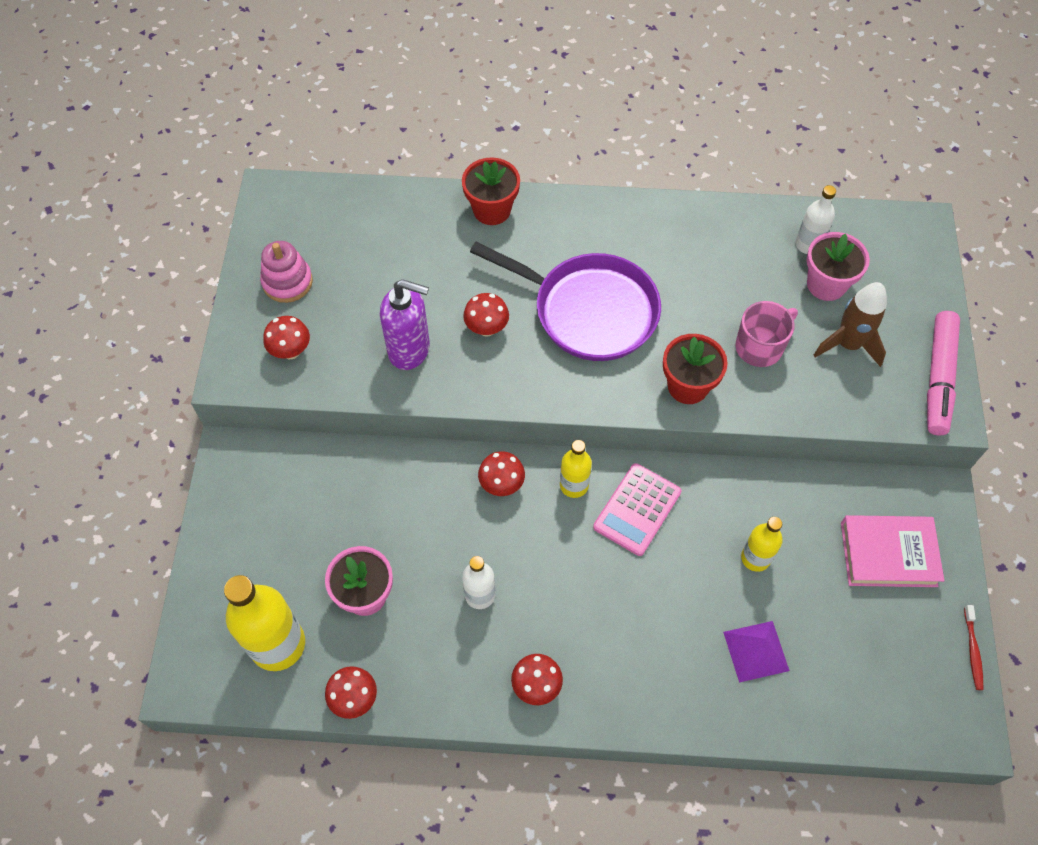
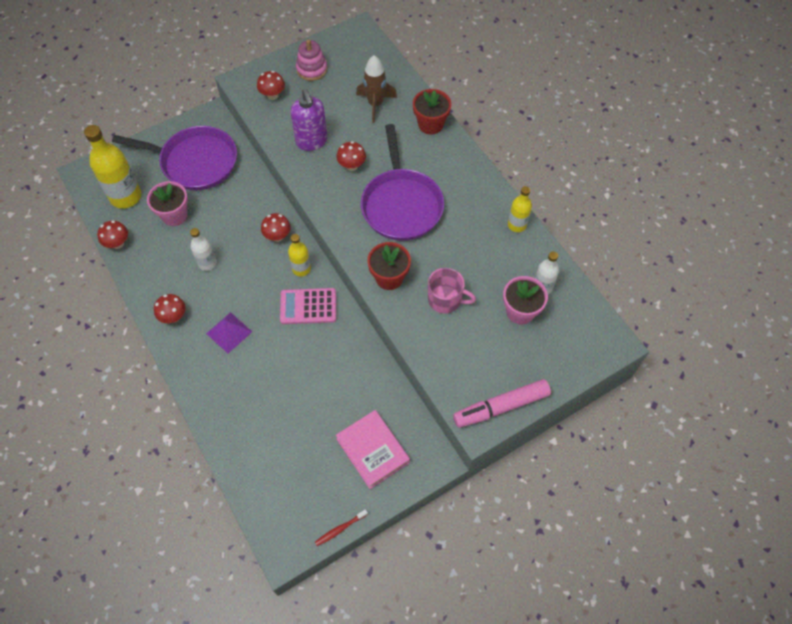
camera: 55 degrees right, 0 degrees up
purple pyramid [723,621,790,682] -> purple pyramid moved to [206,312,252,353]
yellow bottle [741,517,783,572] -> yellow bottle moved to [508,186,532,232]
brown rocket [814,282,887,367] -> brown rocket moved to [356,55,397,123]
none -> purple pan [112,126,237,190]

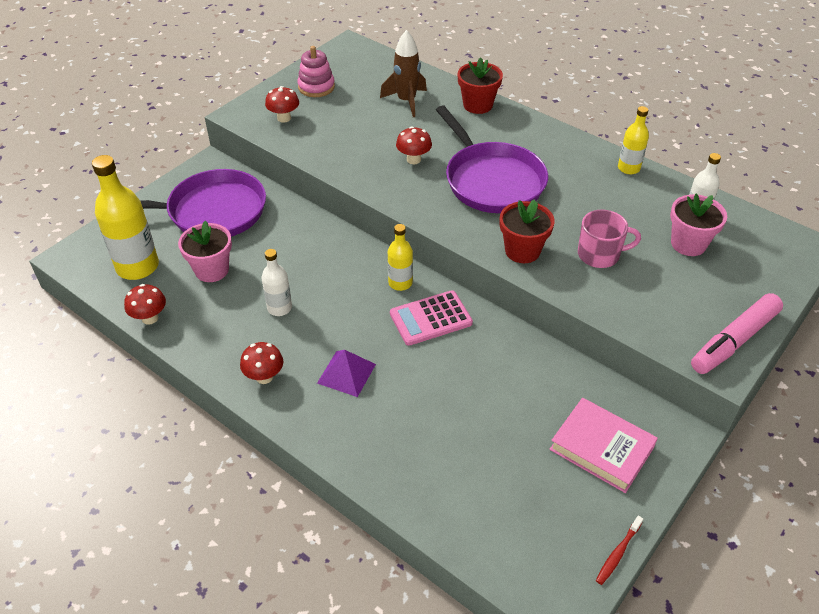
camera: 20 degrees left, 15 degrees down
red mushroom [261,213,291,242] -> none
purple soap dispenser [290,89,327,151] -> none

